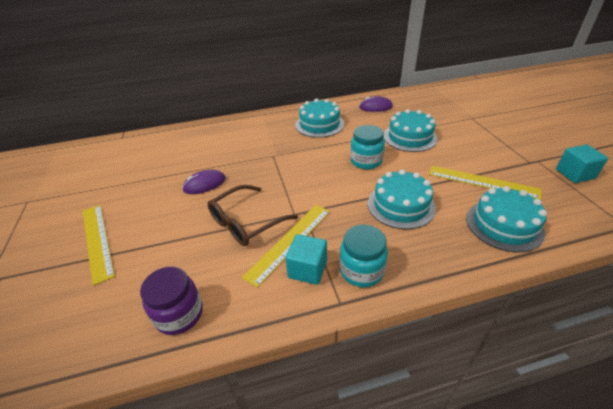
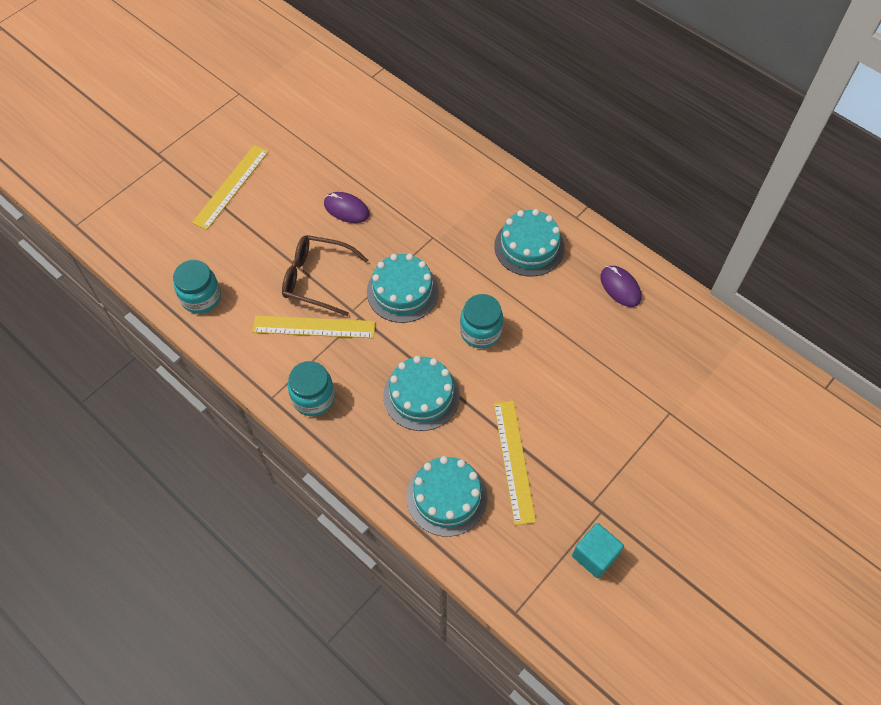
camera: 55 degrees right, 20 degrees up
purple jar [140,267,203,335] -> turquoise jar [173,260,221,314]
turquoise cube [285,234,327,285] -> none
turquoise cake [384,109,438,152] -> turquoise cake moved to [367,254,439,323]

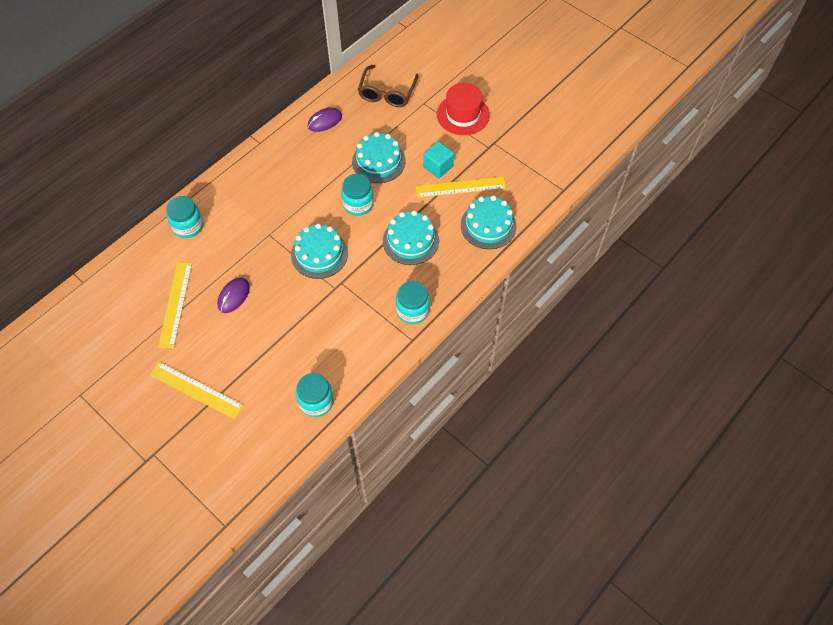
camera: 90 degrees left, 0 degrees up
yellow ruler [253,315,375,338] -> yellow ruler moved to [158,262,192,348]
brown glasses [282,235,368,316] -> brown glasses moved to [358,65,419,107]
turquoise cake [494,209,565,277] -> turquoise cake moved to [352,132,406,183]
turquoise cube [572,523,624,578] -> turquoise cube moved to [423,141,454,178]
none -> turquoise jar [166,196,203,238]
none -> red hat [437,83,490,135]

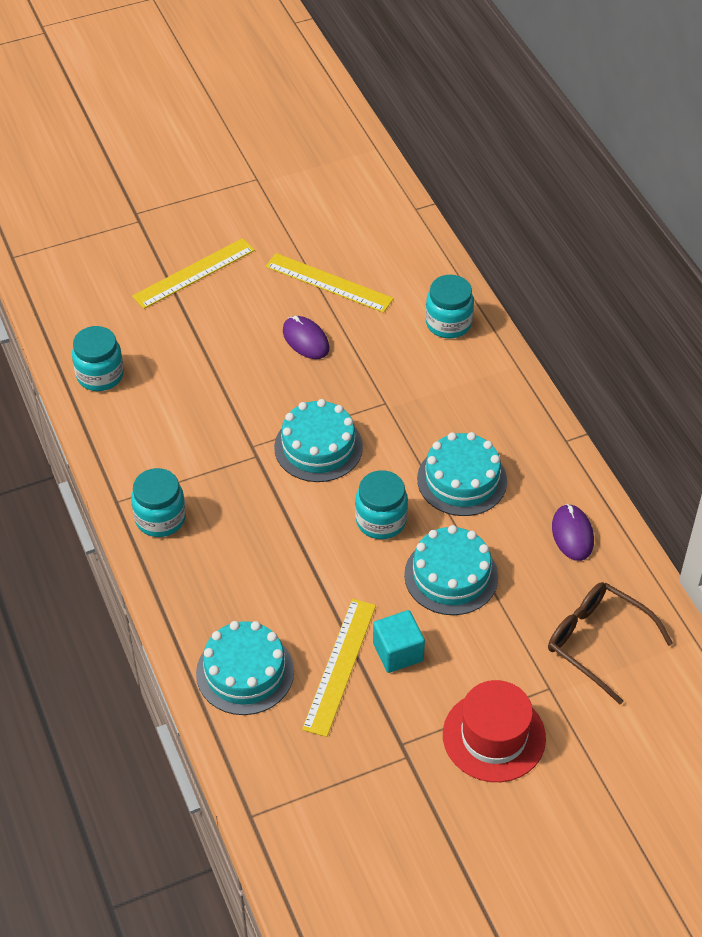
camera: 115 degrees right, 10 degrees down
turquoise cake [383,211,439,265] -> turquoise cake moved to [417,432,507,516]

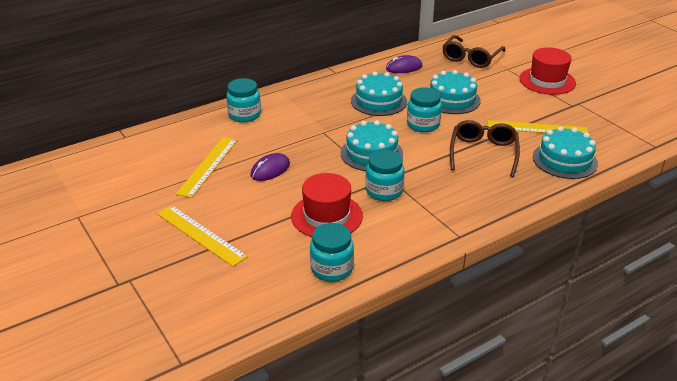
camera: 100 degrees left, 15 degrees down
turquoise jar [131,468,186,537] -> turquoise jar moved to [365,150,404,201]
turquoise cube [373,610,425,673] -> none
none -> red hat [291,173,363,237]
none -> brown glasses [450,120,520,177]

